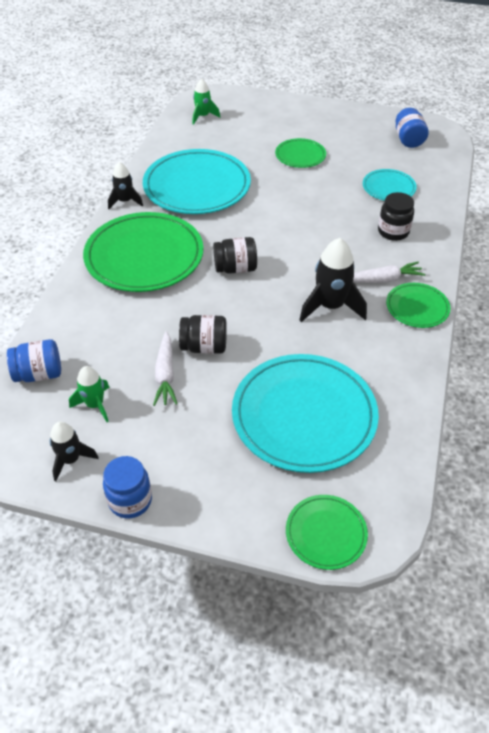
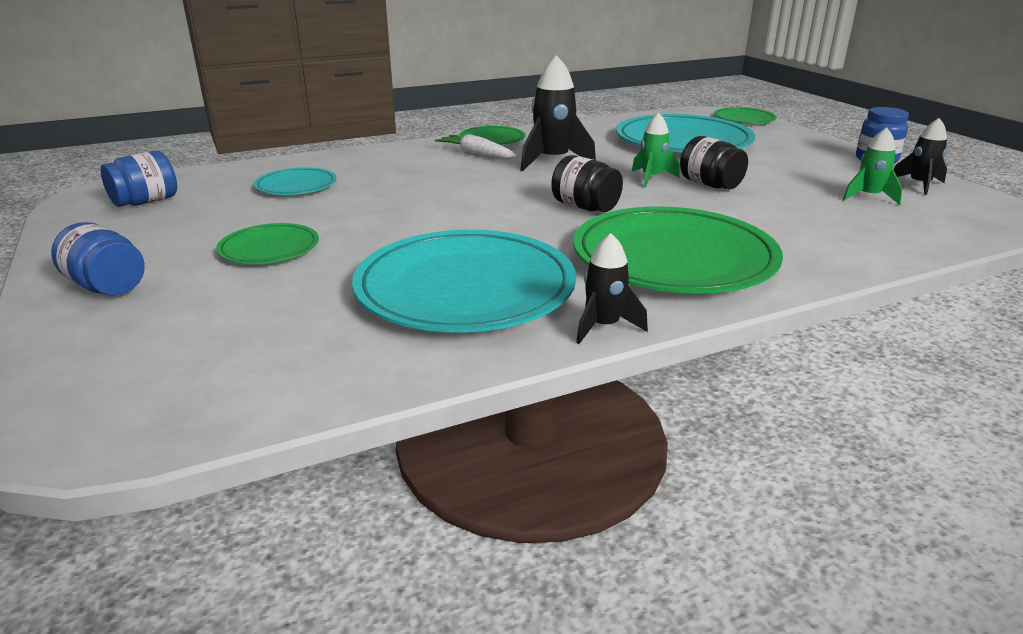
camera: 130 degrees left, 20 degrees down
blue jar [7,339,61,382] -> blue jar moved to [51,222,145,296]
white carrot [153,331,178,406] -> none
green rocket [192,78,220,125] -> green rocket moved to [632,113,680,187]
black jar [378,192,414,241] -> none

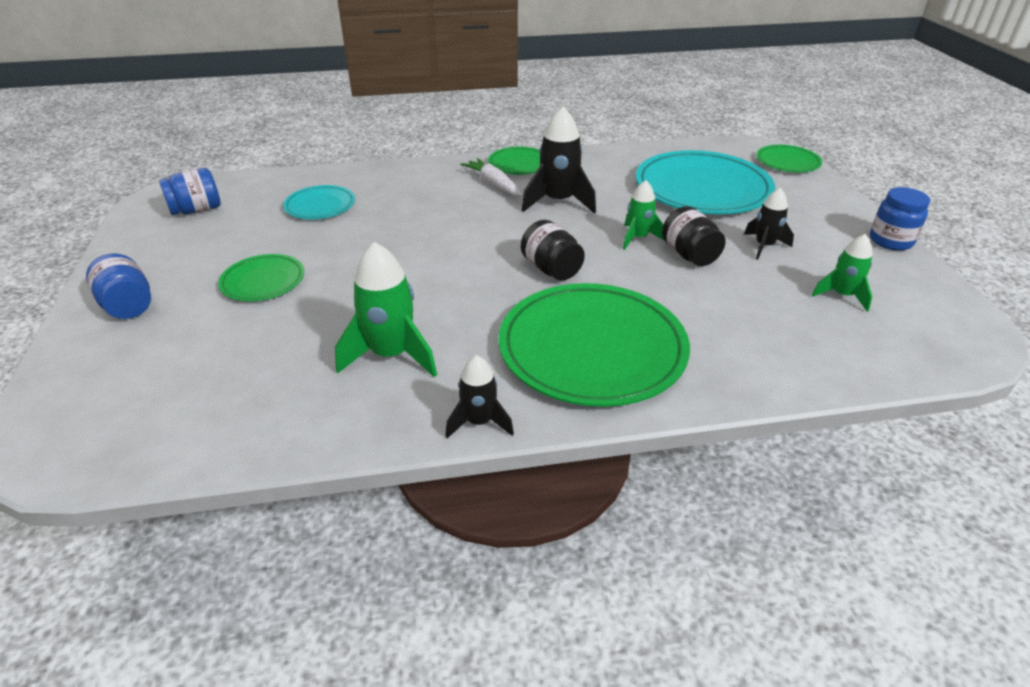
camera: 15 degrees right, 10 degrees up
turquoise plate [352,230,576,333] -> green rocket [335,242,437,377]
black rocket [894,118,947,195] -> black rocket moved to [744,188,794,260]

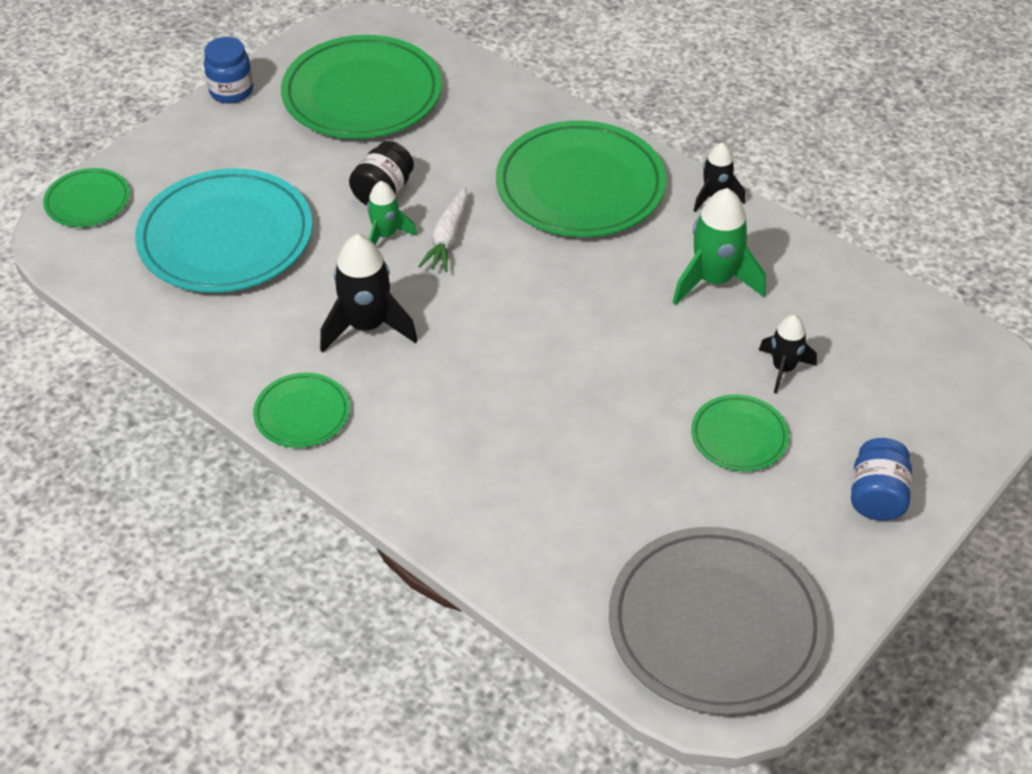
camera: 130 degrees left, 10 degrees up
blue jar [159,168,221,215] -> grey plate [609,527,827,715]
turquoise plate [283,185,355,219] -> none
white carrot [460,158,523,196] -> white carrot moved to [418,187,468,272]
black jar [521,220,585,281] -> none
black rocket [744,188,794,260] -> black rocket moved to [759,315,817,393]
green rocket [812,234,873,312] -> green plate [281,35,442,139]

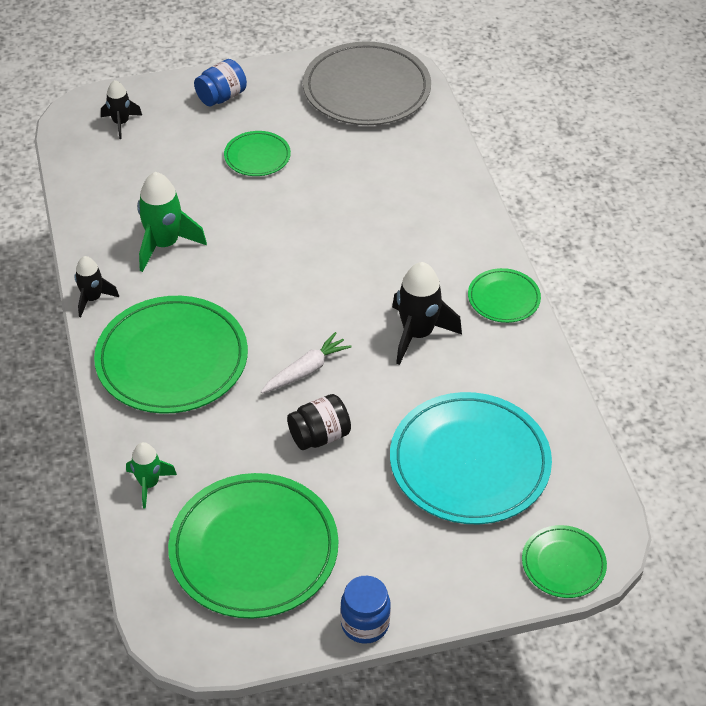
camera: 145 degrees left, 0 degrees up
green rocket [367,181,417,245] -> green rocket moved to [126,442,177,509]
black rocket [759,315,817,393] -> black rocket moved to [101,80,142,139]

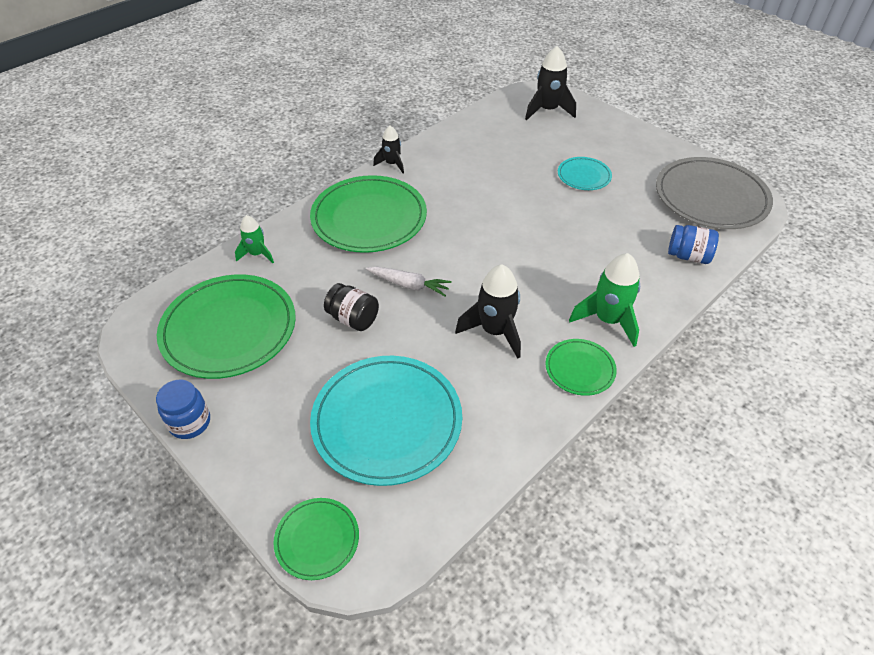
camera: 60 degrees right, 0 degrees up
black rocket [101,80,142,139] -> black rocket [525,46,576,120], size x1.65
green rocket [137,172,207,272] -> green rocket moved to [569,253,640,347]
blue jar [194,59,247,106] -> blue jar moved to [668,225,719,264]
green plate [224,131,291,176] -> turquoise plate [558,157,612,190]

